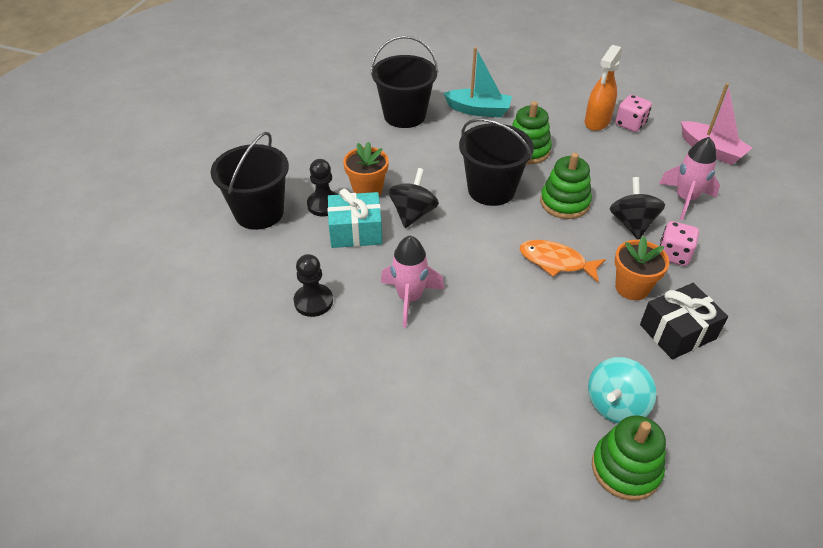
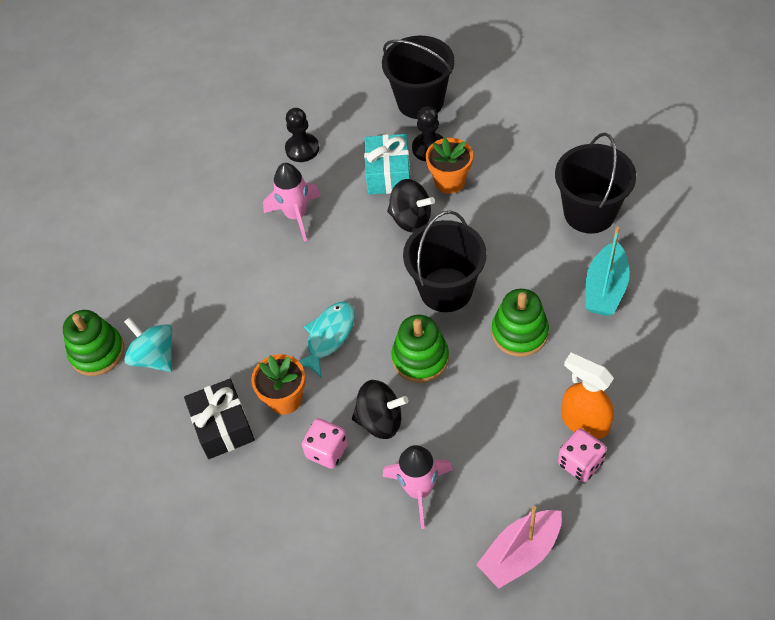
camera: 100 degrees right, 10 degrees up
orange fish [520,240,606,282] -> turquoise fish [299,301,355,377]

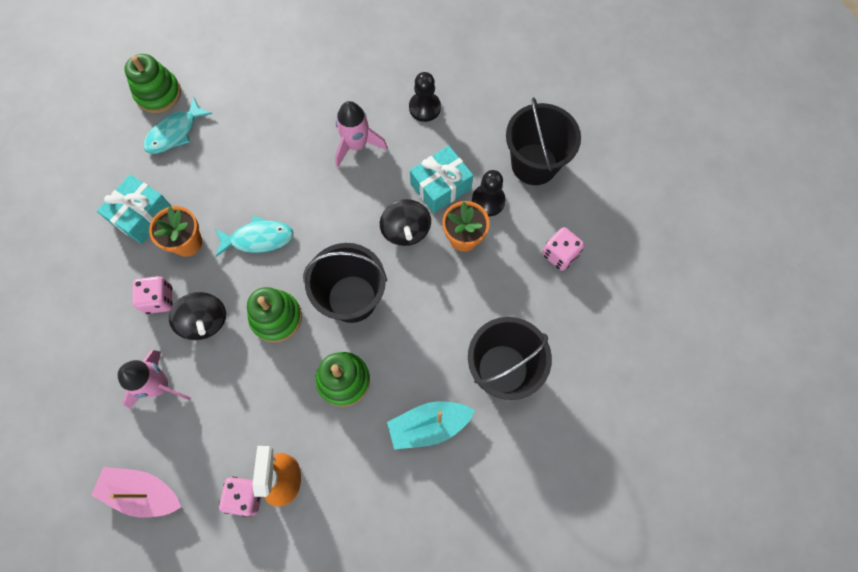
camera: 50 degrees right, 15 degrees up
turquoise spinning top [124,317,172,372] -> turquoise fish [144,97,212,154]
black gift [184,379,255,459] -> turquoise gift [97,174,171,244]
none -> pink dice [542,227,584,271]

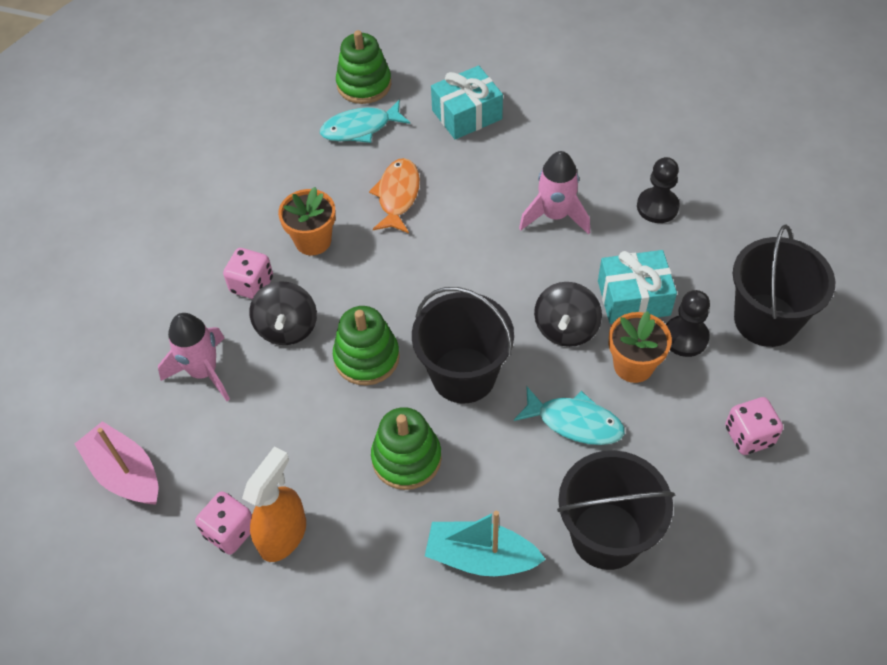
camera: 30 degrees right, 15 degrees down
turquoise gift [97,174,171,244] -> turquoise gift moved to [431,66,503,139]
turquoise fish [215,216,294,257] -> turquoise fish moved to [514,387,625,445]
none -> orange fish [369,158,420,233]

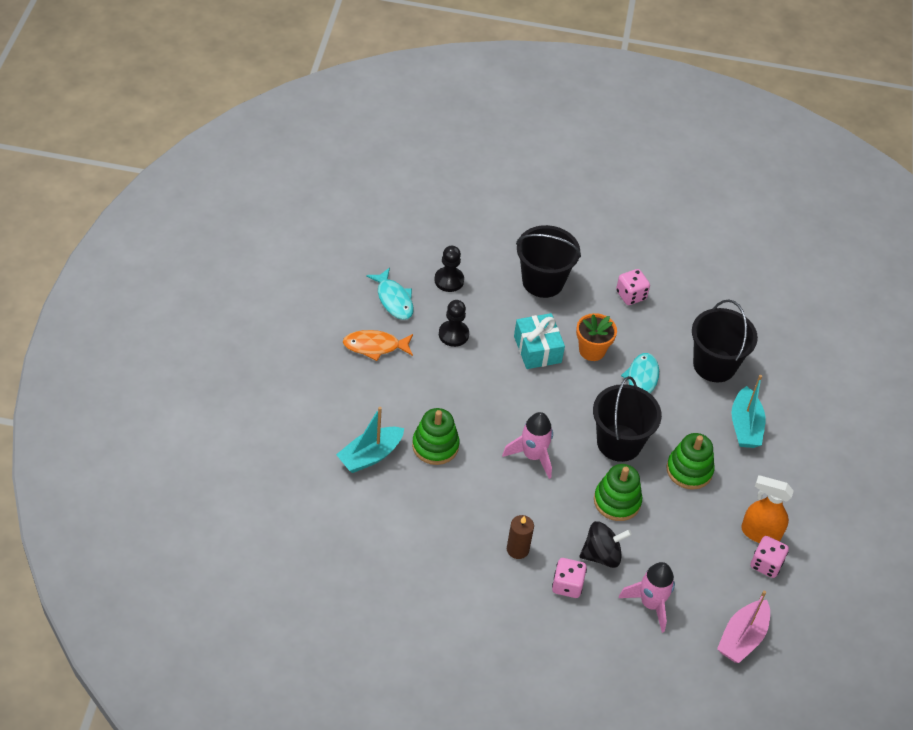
camera: 105 degrees left, 5 degrees down
orange flower pot [278,187,336,255] -> brown candle [507,515,534,559]
turquoise fish [320,99,410,143] -> turquoise fish moved to [366,267,414,320]
green stacking toy [336,30,391,104] -> green stacking toy moved to [412,408,460,465]
orange fish [369,158,420,233] -> orange fish moved to [343,330,413,361]
turquoise gift [431,66,503,139] -> turquoise boat [336,407,404,473]
pink rocket [519,151,590,235] -> pink rocket moved to [502,412,553,479]
black spinning top [534,282,602,347] -> none
black pawn [666,290,710,357] -> black pawn moved to [434,246,464,292]

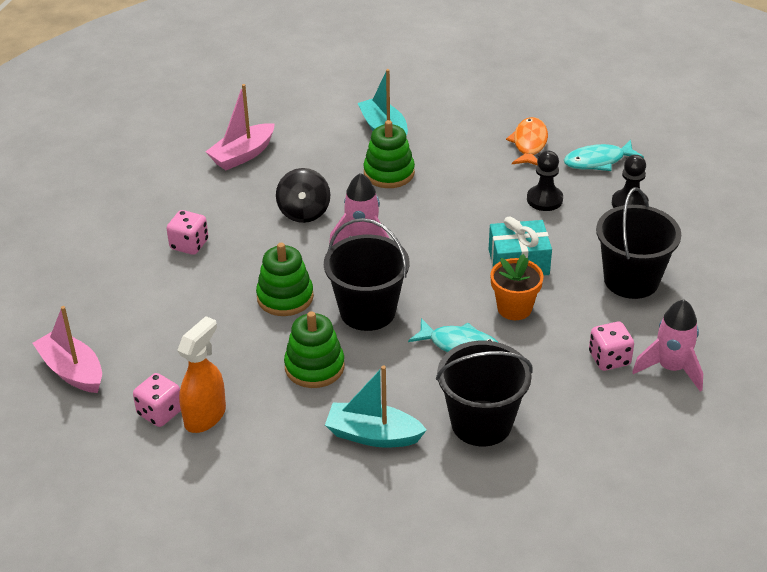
camera: 105 degrees right, 10 degrees down
brown candle [507,515,534,559] -> none
black spinning top [579,521,632,568] -> black spinning top moved to [276,168,330,223]
pink rocket [619,562,675,633] -> pink rocket moved to [632,300,703,392]
none -> pink boat [205,84,274,170]

